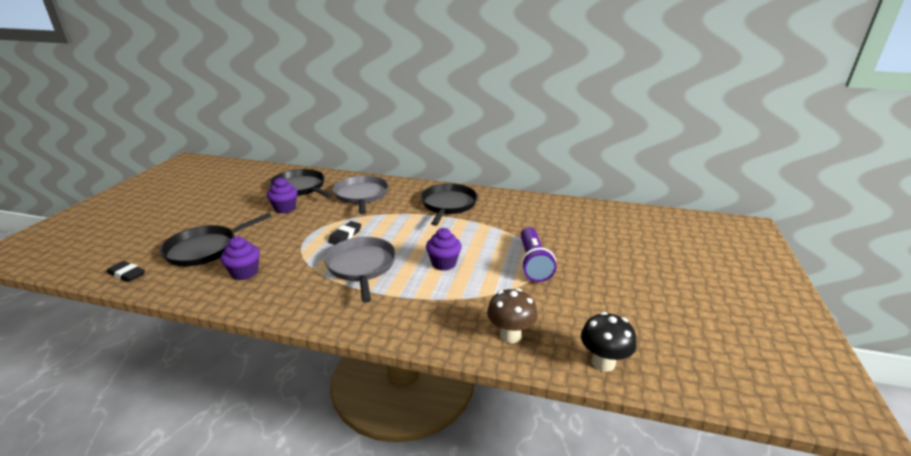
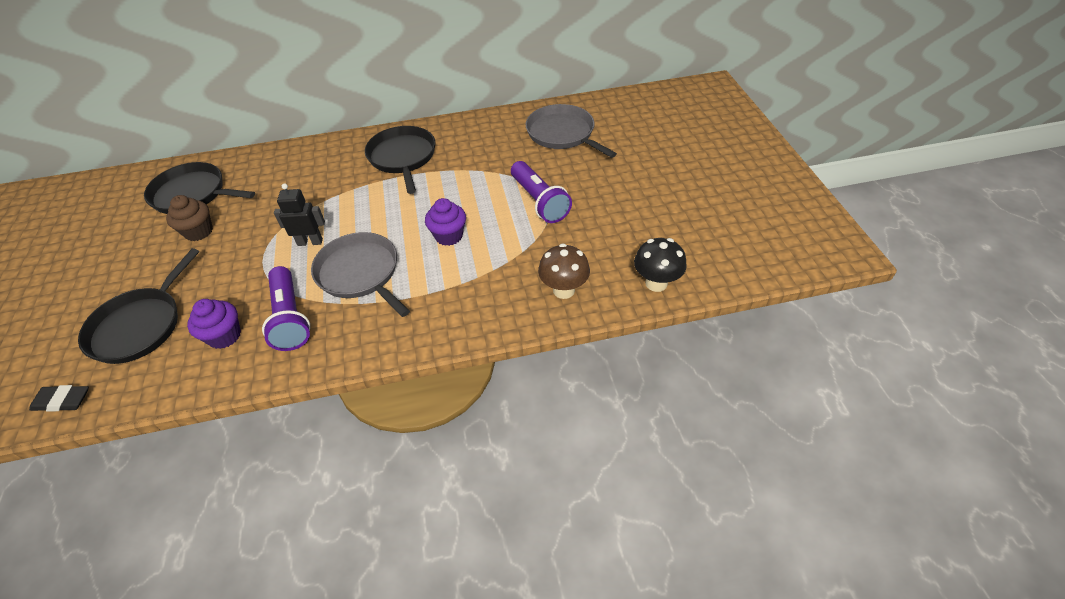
camera: 25 degrees left, 20 degrees up
purple cupcake [267,177,298,213] -> brown cupcake [166,195,213,241]
black eraser [328,221,361,245] -> black robot [274,183,325,246]
grey pan [333,175,389,214] -> grey pan moved to [525,104,617,158]
none -> purple flashlight [262,266,310,351]

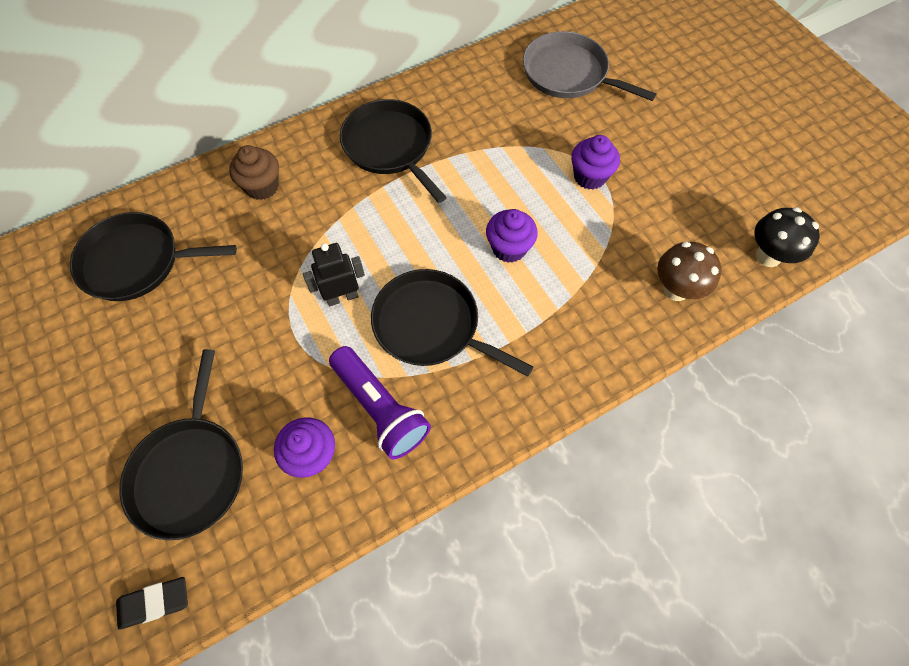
camera: 20 degrees left, 15 degrees up
brown cupcake [166,195,213,241] -> brown cupcake moved to [229,145,279,200]
grey pan [311,232,410,317] -> black pan [371,269,533,377]
purple flashlight [511,161,572,223] -> purple cupcake [571,135,620,189]

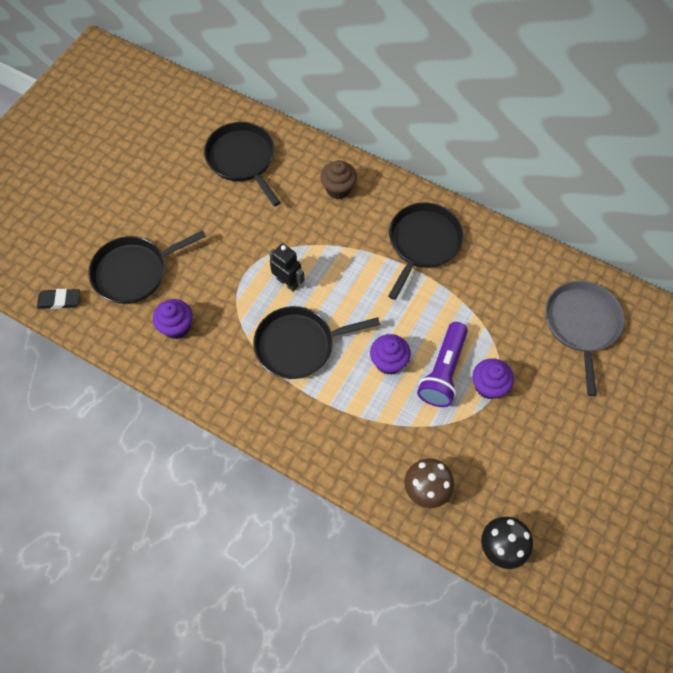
camera: 60 degrees right, 0 degrees up
black eraser [116,577,188,630] -> black eraser turned 45 degrees counterclockwise [37,289,80,309]
purple flashlight [329,346,431,460] -> purple flashlight moved to [417,322,468,407]
black pan [371,269,533,377] -> black pan turned 105 degrees counterclockwise [253,306,380,379]

